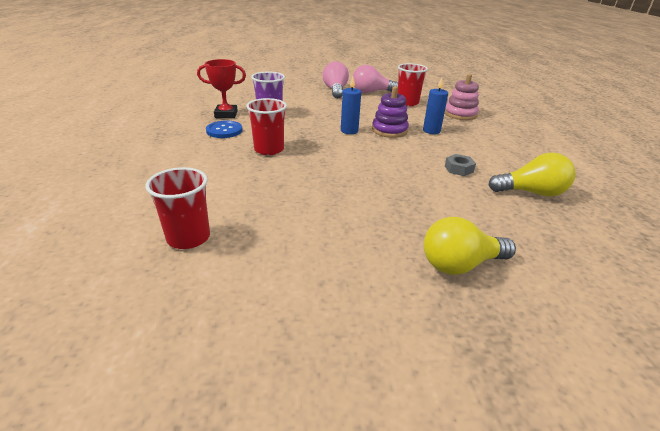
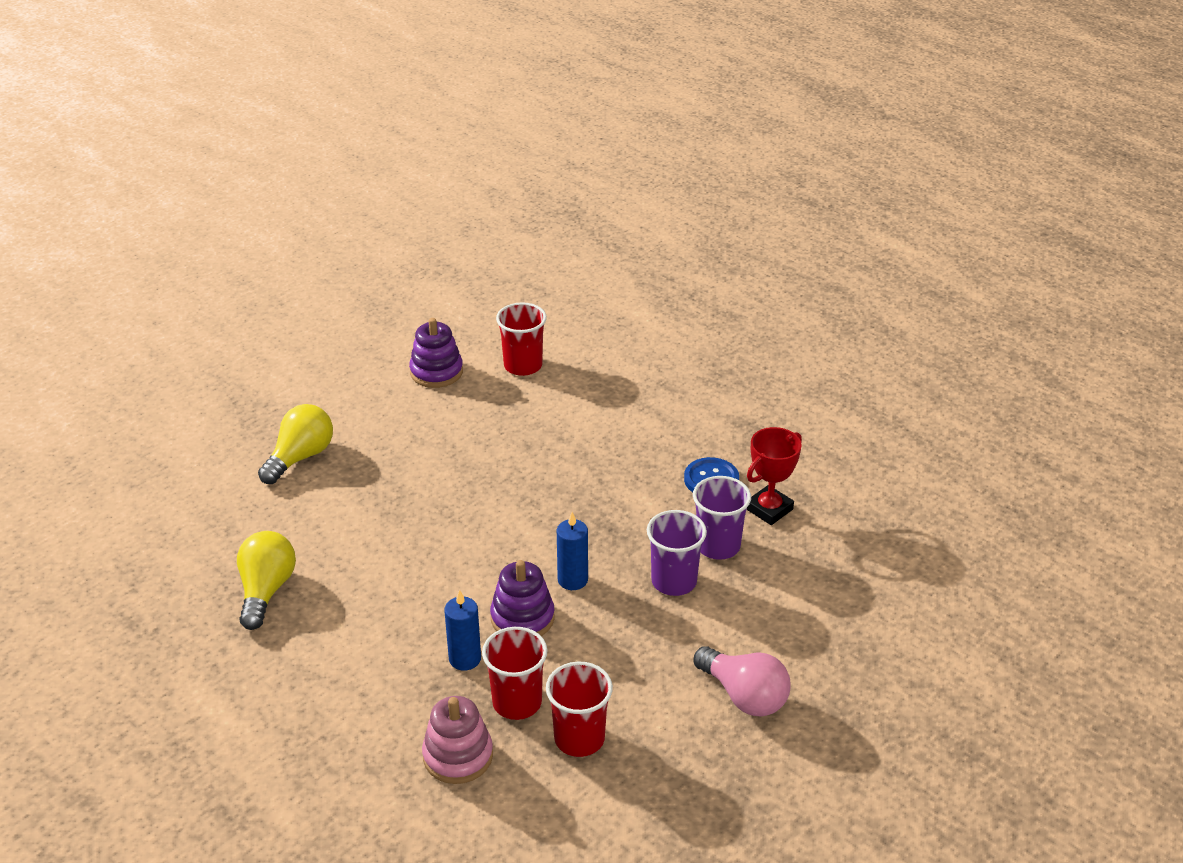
camera: 140 degrees right, 5 degrees up
red cup [246,98,287,155] -> red cup moved to [482,627,548,720]
pink light bulb [353,65,398,93] -> none
grey nut [445,154,476,176] -> none
yellow light bulb [489,152,575,196] -> yellow light bulb turned 135 degrees clockwise [237,531,296,630]
none -> purple stacking toy [409,318,463,388]
none -> purple cup [647,510,707,596]

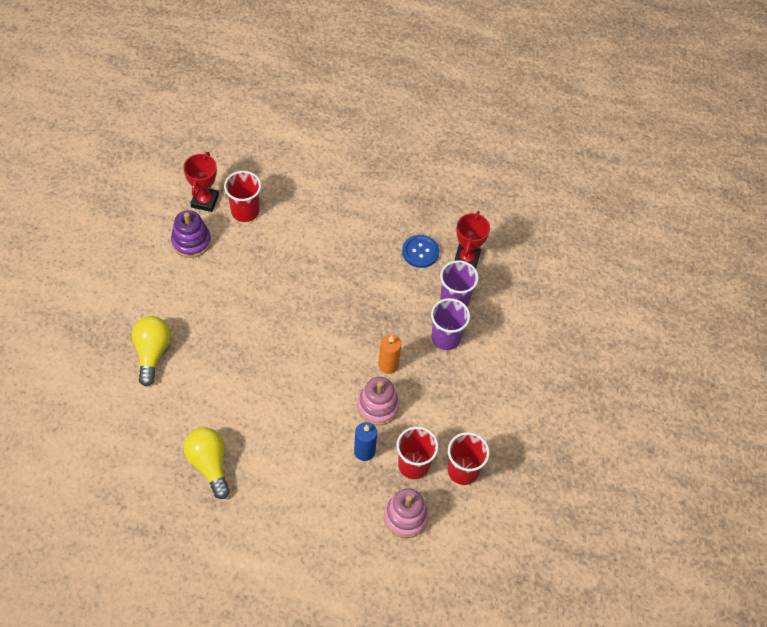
camera: 35 degrees left, 20 degrees up
purple stacking toy [490,560,555,636] -> pink stacking toy [357,377,400,425]
blue candle [557,512,588,590] -> orange candle [378,334,401,374]
pink light bulb [694,646,790,716] -> none
none -> red trophy [183,152,219,212]

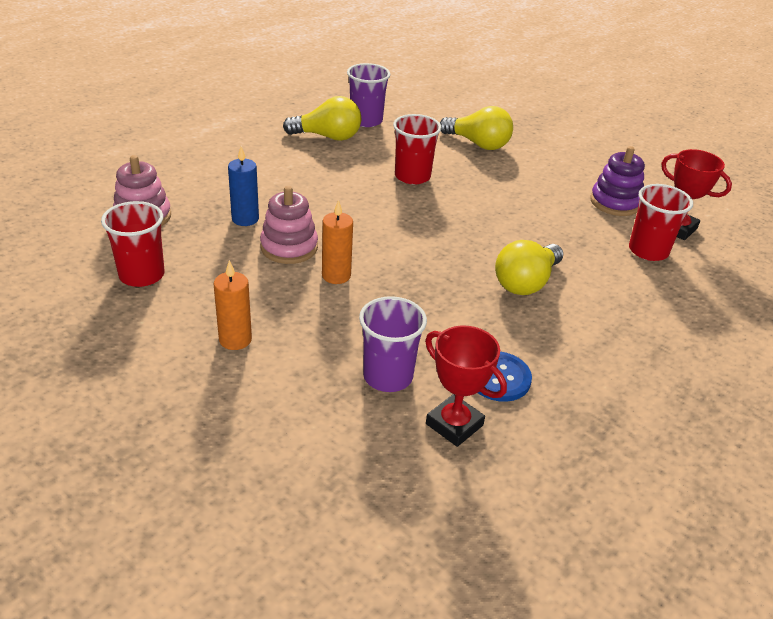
camera: 120 degrees right, 20 degrees down
red cup [397,427,438,479] -> red cup moved to [393,114,442,185]
purple cup [431,298,470,350] -> purple cup moved to [347,63,390,127]
none -> orange candle [214,260,252,350]
none -> yellow light bulb [495,240,563,295]

